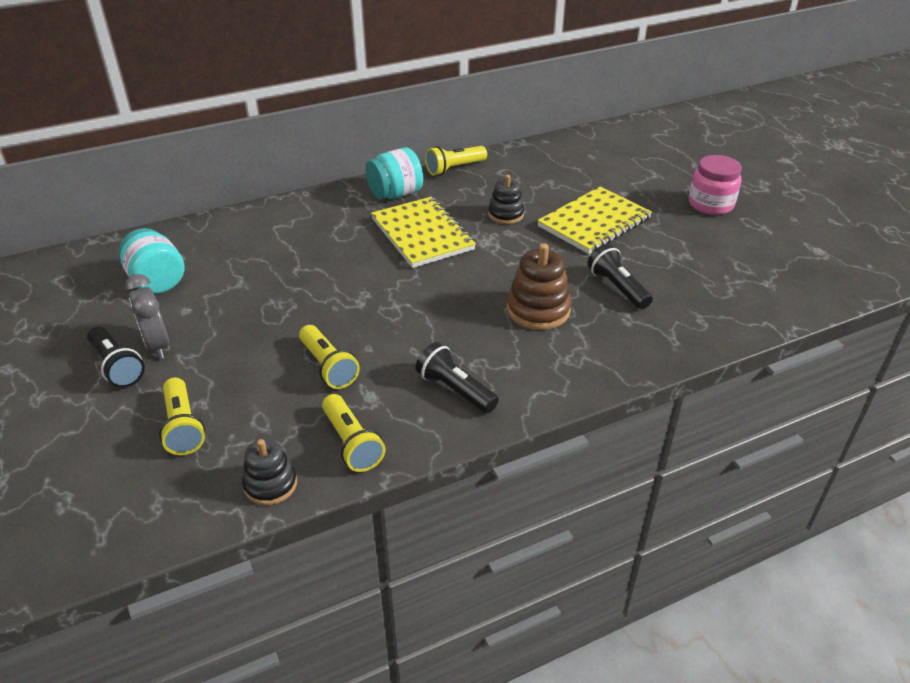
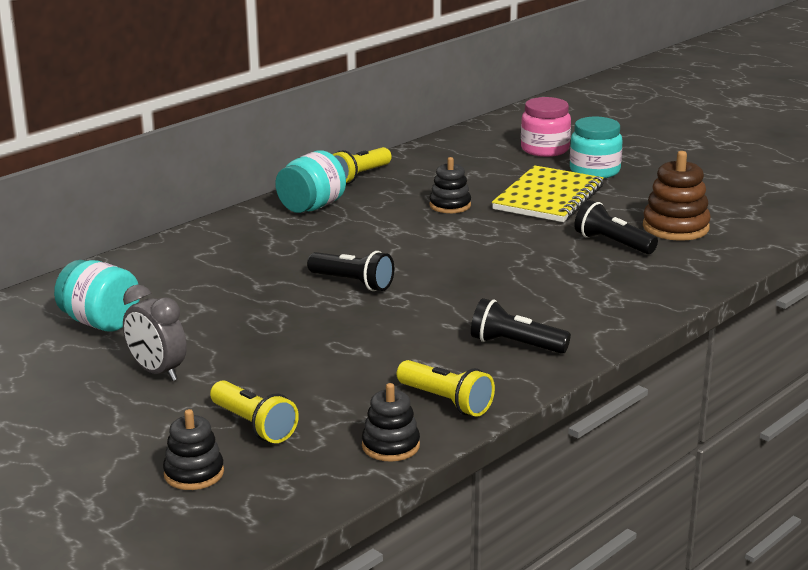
camera: 20 degrees left, 15 degrees down
black flashlight [87,327,145,388] -> black flashlight moved to [307,251,394,291]
yellow flashlight [299,325,360,389] -> none
yellow notebook [371,197,476,268] -> none
brown stacking toy [507,243,572,330] -> brown stacking toy moved to [643,151,711,241]
pink jar [689,155,742,215] -> pink jar moved to [521,97,571,157]
none -> black stacking toy [163,409,224,490]
none -> turquoise jar [570,117,623,178]

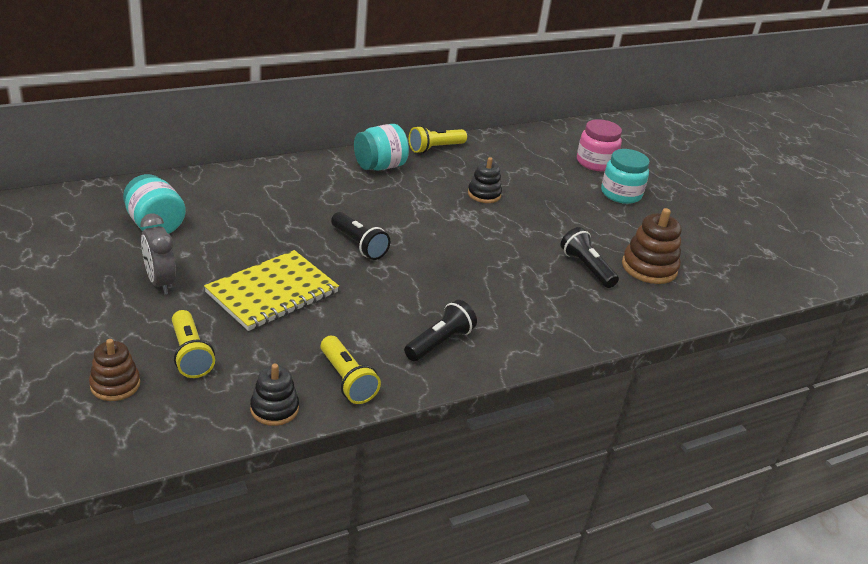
camera: 15 degrees right, 10 degrees up
black stacking toy [163,409,224,490] -> brown stacking toy [89,339,140,401]
black flashlight [471,298,571,354] -> black flashlight turned 90 degrees clockwise [404,300,477,361]
yellow notebook [492,165,604,222] -> yellow notebook moved to [204,250,339,331]

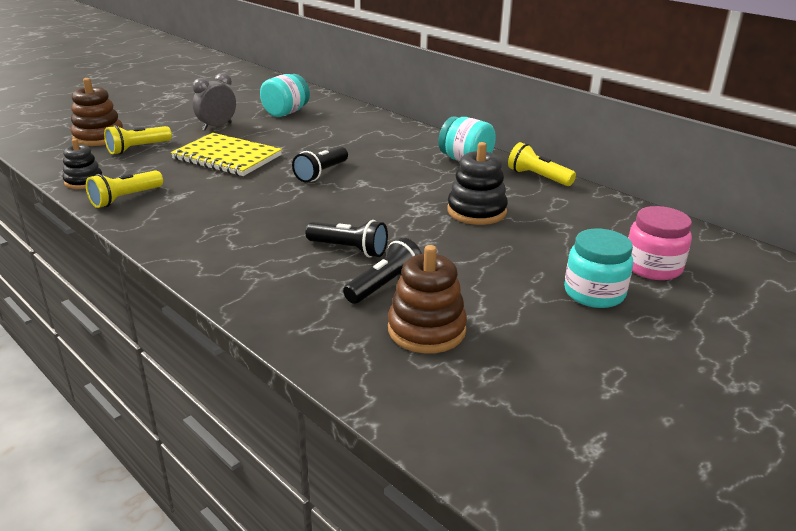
camera: 75 degrees right, 5 degrees down
brown stacking toy [89,339,140,401] -> brown stacking toy [71,78,123,146], size x1.52
black flashlight [404,300,477,361] -> black flashlight moved to [305,220,388,258]
black stacking toy [468,157,502,203] -> black stacking toy [447,142,508,225], size x1.52

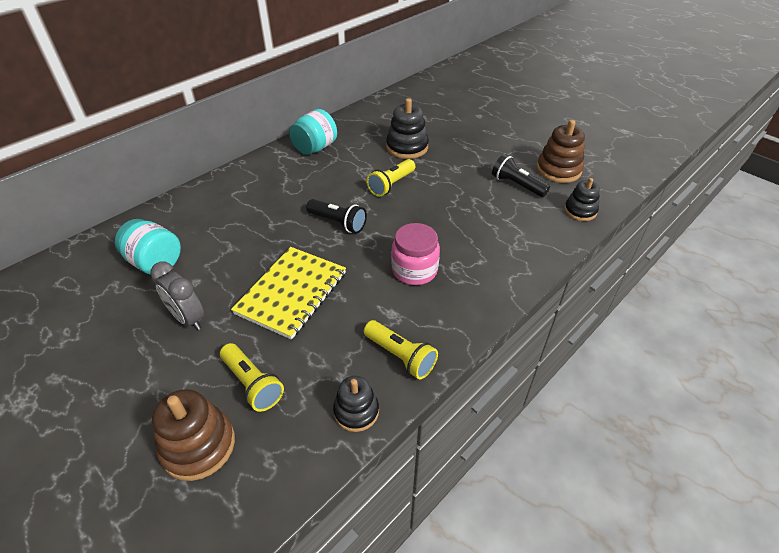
camera: 90 degrees left, 15 degrees up
black flashlight [305,220,388,258] -> none
yellow flashlight [508,142,576,186] -> yellow flashlight moved to [366,159,415,197]
turquoise jar [564,229,633,308] -> none
pink jar [628,206,692,280] -> pink jar moved to [391,223,440,285]
none -> black stacking toy [564,178,600,221]

